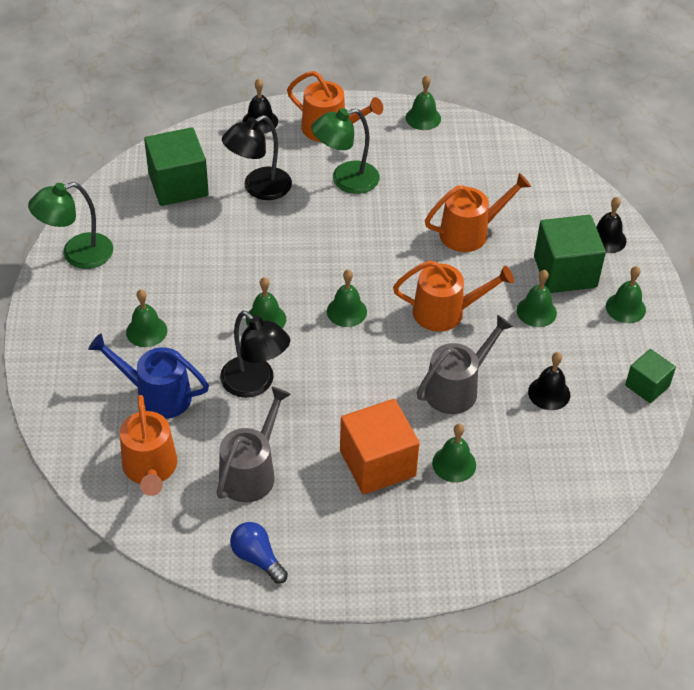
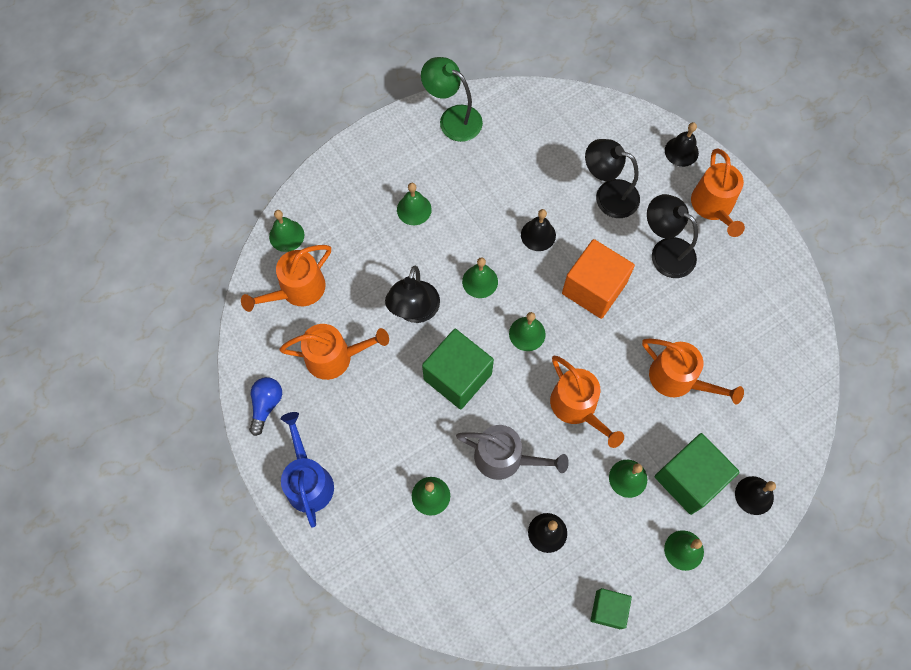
camera: 60 degrees right, 20 degrees up
blue watering can [88,334,209,419] -> blue watering can moved to [281,412,334,528]
green cube [144,127,209,206] -> green cube moved to [422,329,494,409]
grey watering can [216,387,291,503] -> orange watering can [279,324,389,380]
green lamp [311,108,380,194] -> black lamp [647,194,698,278]
orange cube [340,399,420,494] -> orange cube moved to [562,239,635,319]
green bell [406,75,441,130] -> green bell moved to [269,210,304,252]
none -> black bell [521,209,556,251]

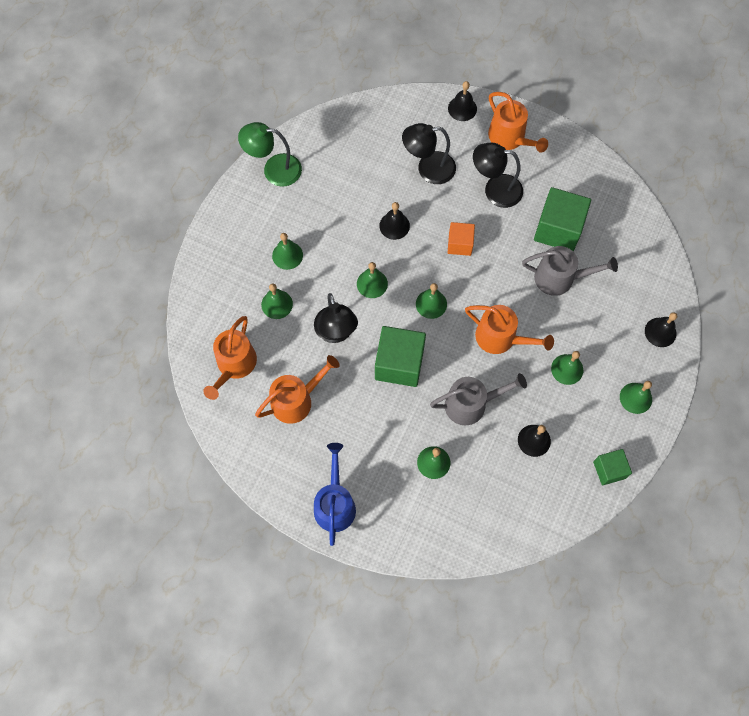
camera: 30 degrees left, 0 degrees up
blue light bulb [249,377,282,436] -> none
green bell [269,210,304,252] -> green bell moved to [261,283,293,319]
blue watering can [281,412,334,528] -> blue watering can turned 45 degrees clockwise [314,443,356,546]
orange cube [562,239,635,319] -> orange cube [448,222,475,256], size x0.58
orange watering can [642,338,744,404] -> grey watering can [522,246,618,296]
green cube [655,433,740,515] -> green cube moved to [534,187,591,251]

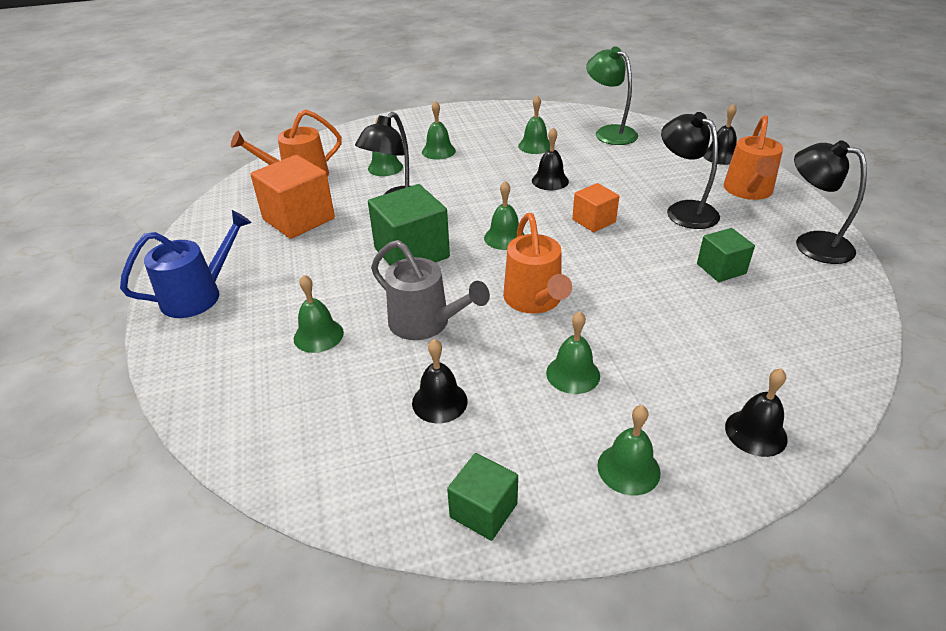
camera: 50 degrees right, 30 degrees down
green lamp [238,122,302,187] -> green lamp moved to [586,46,638,145]
orange watering can [255,355,340,424] -> orange cube [250,155,335,239]
green bell [357,262,388,298] -> green bell moved to [518,95,550,154]
black lamp [402,123,456,184] -> black lamp moved to [794,140,867,264]
grey watering can [522,246,618,296] -> none
green cube [534,187,591,251] -> green cube [697,228,755,282], size x0.58

